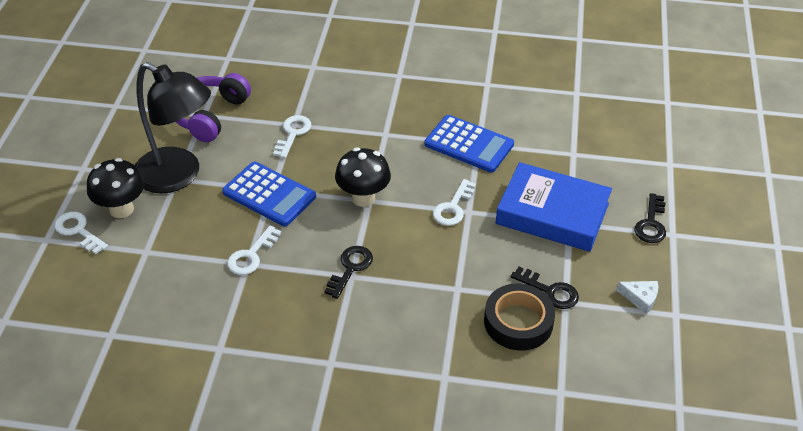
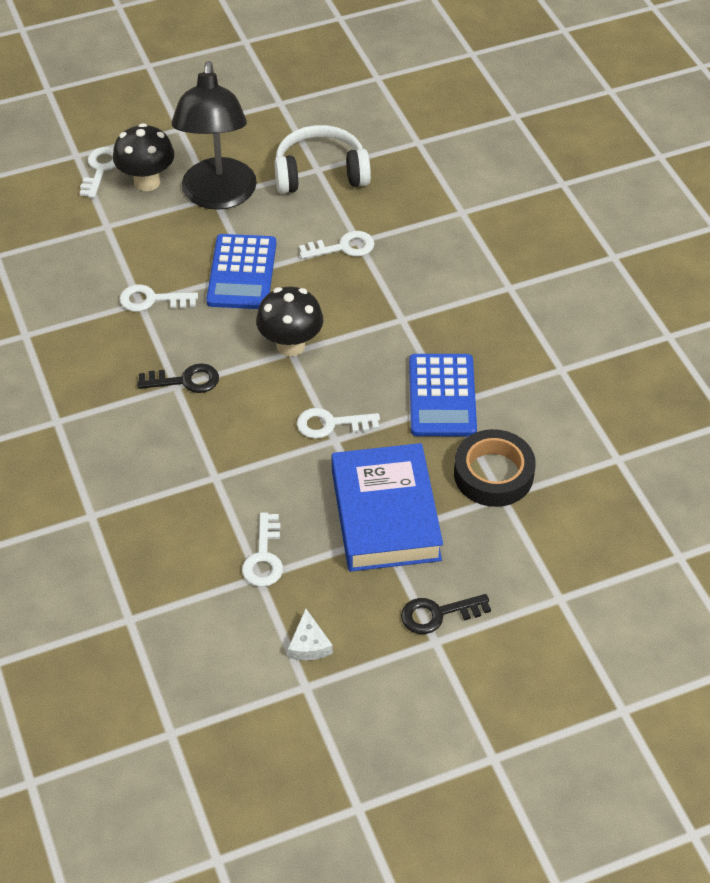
camera: 60 degrees right, 5 degrees up
purple headphones [176,73,251,142] -> white headphones [274,125,371,194]
black tape [484,284,555,350] -> black tape moved to [454,429,536,507]
black key [511,267,579,309] -> white key [242,513,283,587]

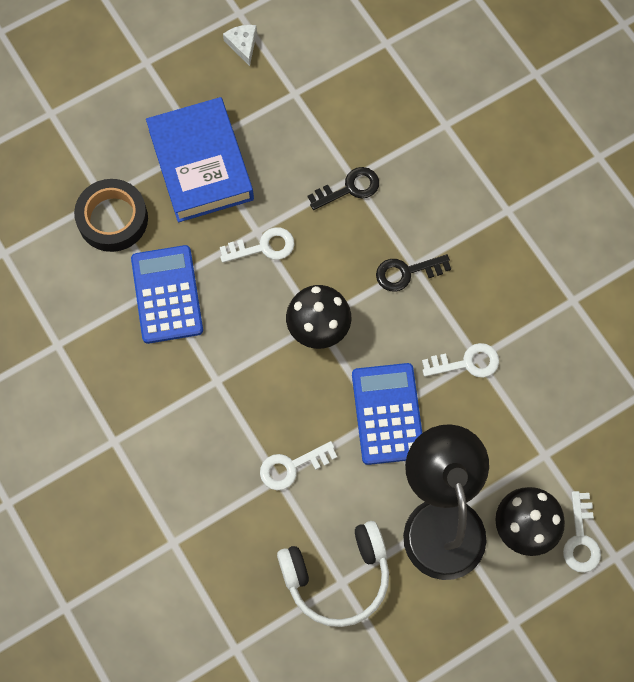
camera: 170 degrees right, 20 degrees up
white key [242,513,283,587] -> none
black key [401,594,491,634] -> black key moved to [308,167,379,210]

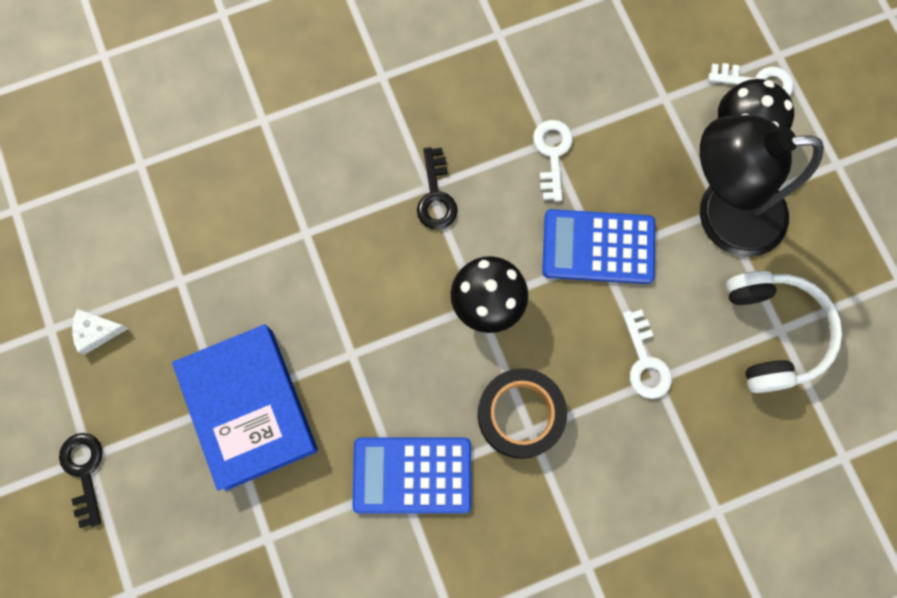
camera: 80 degrees left, 5 degrees up
black tape [74,179,148,252] -> black tape moved to [478,368,567,459]
blue book [146,97,254,222] -> blue book turned 75 degrees clockwise [172,324,318,491]
white key [220,227,295,263] -> none
black key [308,167,379,210] -> black key moved to [59,433,103,528]

